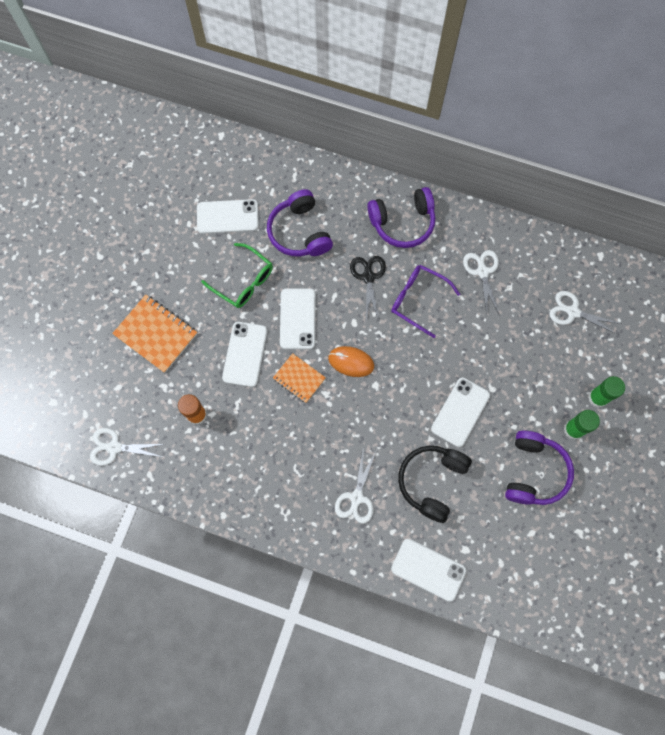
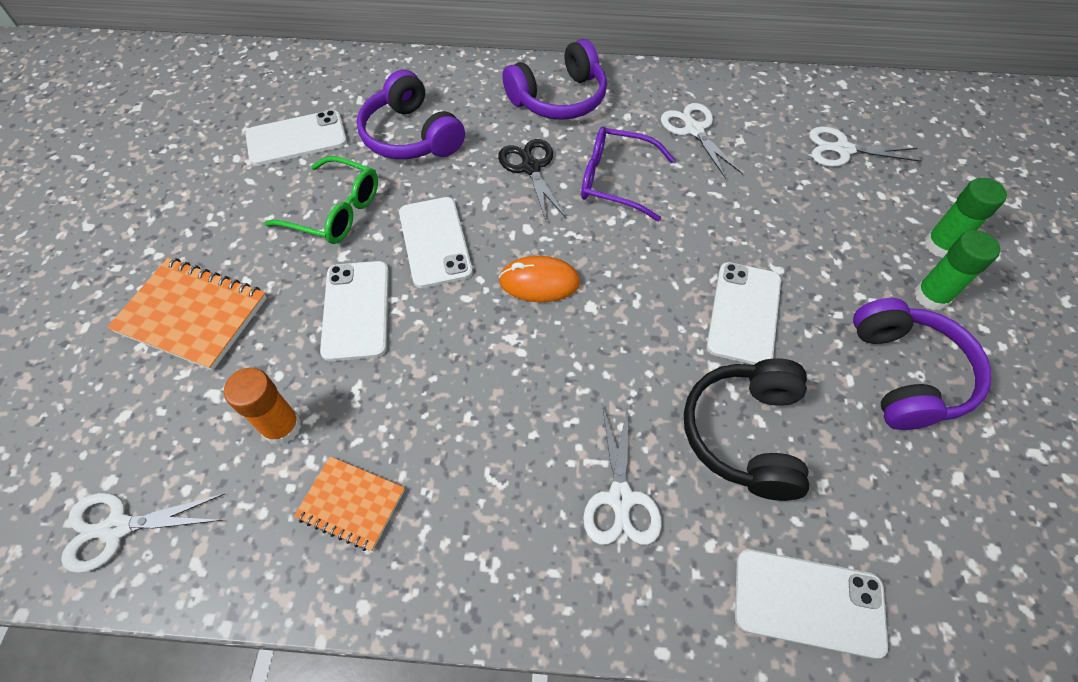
camera: 15 degrees left, 15 degrees down
orange notebook [273,353,326,403] -> orange notebook moved to [294,456,405,551]

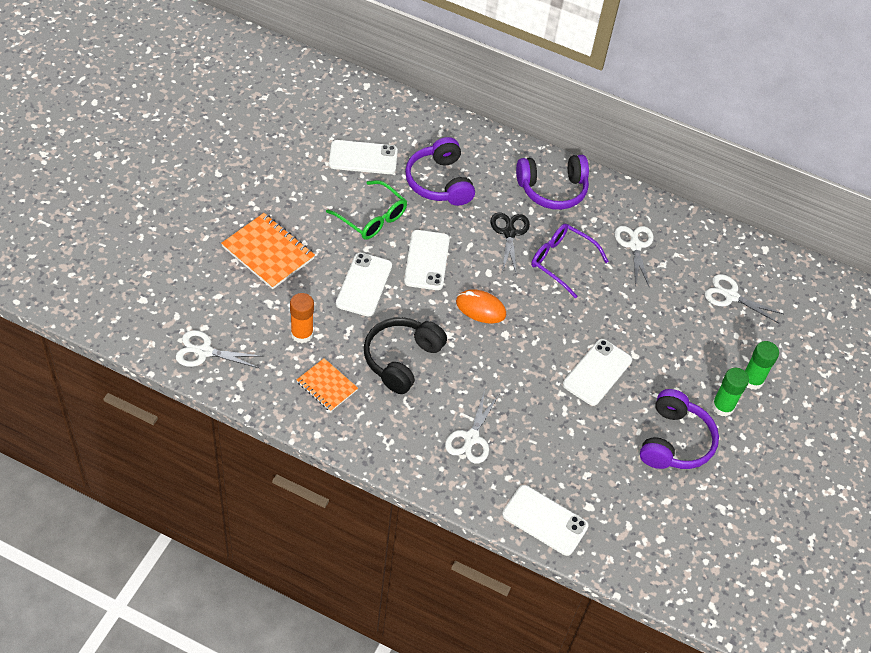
camera: 15 degrees right, 5 degrees down
black headphones [684,358,809,501] -> black headphones moved to [364,317,447,394]

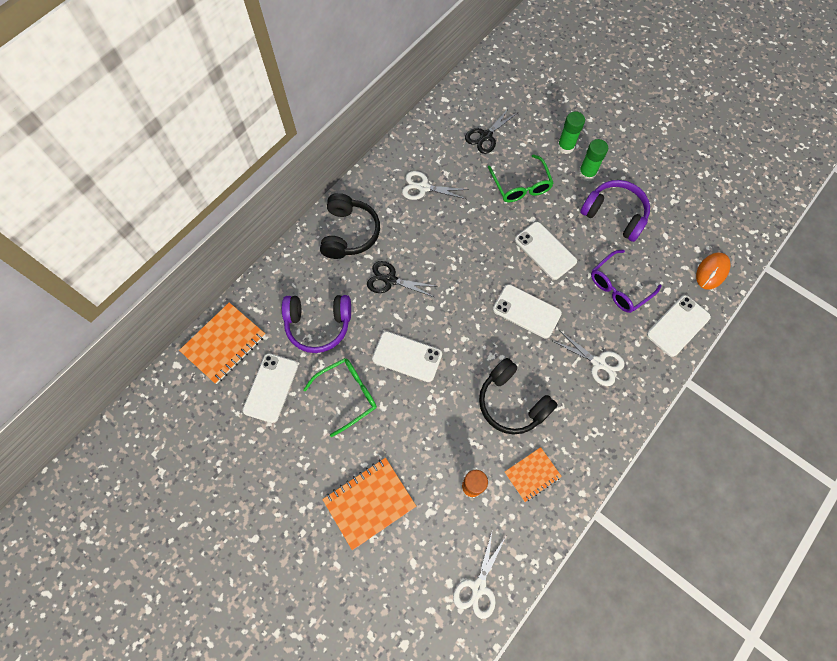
camera: 70 degrees left, 15 degrees up
white phone [336,253,392,317] -> white phone moved to [493,284,562,338]
orange mouse [456,289,506,323] -> orange mouse moved to [696,252,730,290]
purple headphones [516,155,589,210] -> black headphones [320,193,380,259]
purple glasses [531,224,609,298] -> purple glasses moved to [591,250,662,313]
white scissors [705,274,783,324] -> black scissors [465,108,517,154]
none -> orange notebook [179,302,265,384]
none -> green glasses [488,154,554,202]

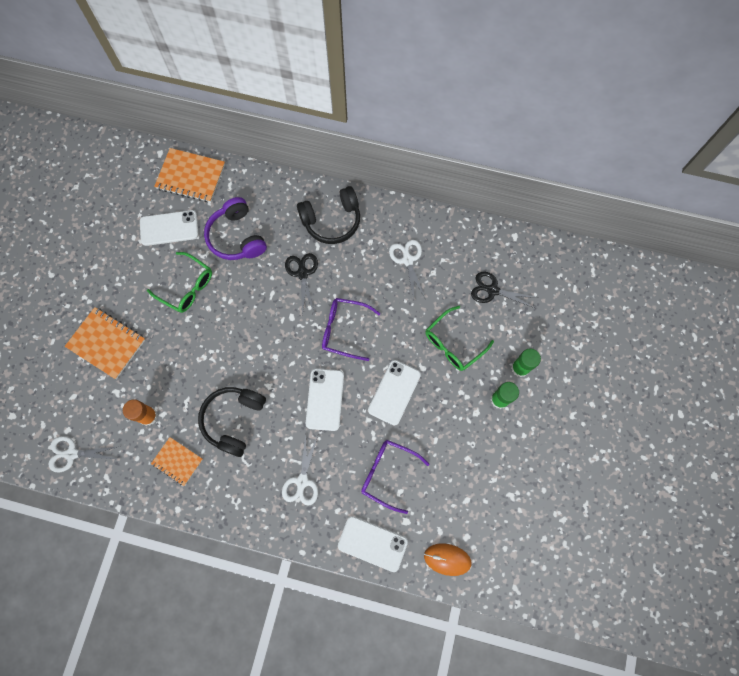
camera: 65 degrees right, 5 degrees up
white phone [372,331,442,382] -> none
purple headphones [580,180,650,242] -> none
none -> purple glasses [322,298,380,361]

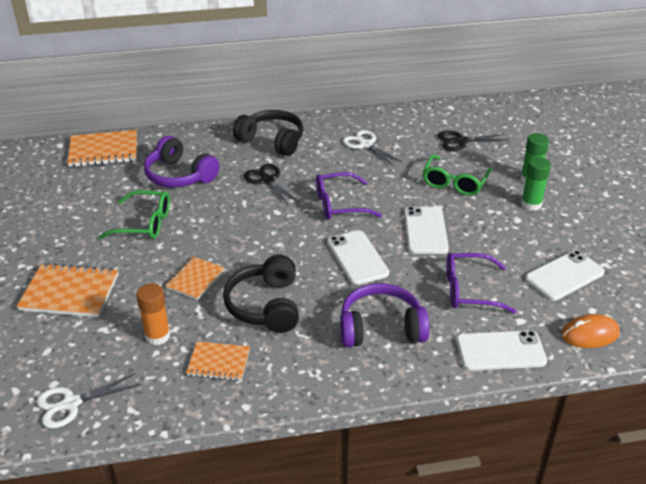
camera: 25 degrees left, 35 degrees down
white phone [140,210,199,246] -> white phone moved to [525,250,605,301]
white scissors [282,434,318,506] -> purple headphones [340,283,430,347]
black headphones [297,186,360,244] -> black headphones turned 105 degrees counterclockwise [233,110,303,156]
none -> orange notebook [165,257,225,300]

